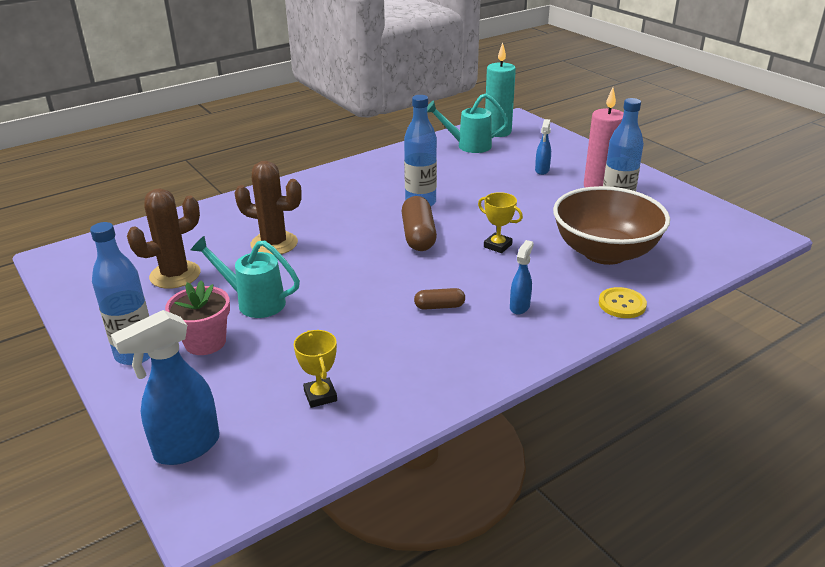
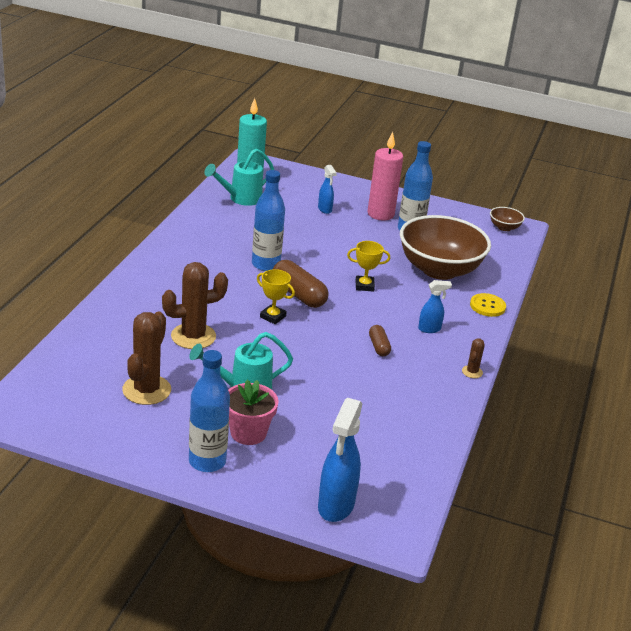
camera: 40 degrees left, 0 degrees up
yellow trophy [294,330,337,408] -> yellow trophy moved to [257,269,295,324]
brown capsule [414,288,465,310] -> brown capsule turned 60 degrees counterclockwise [369,325,391,356]
blue spray bottle [510,240,534,315] -> blue spray bottle turned 90 degrees clockwise [418,280,452,333]
none -> brown cactus [462,338,485,378]
none -> brown bowl [490,207,525,231]

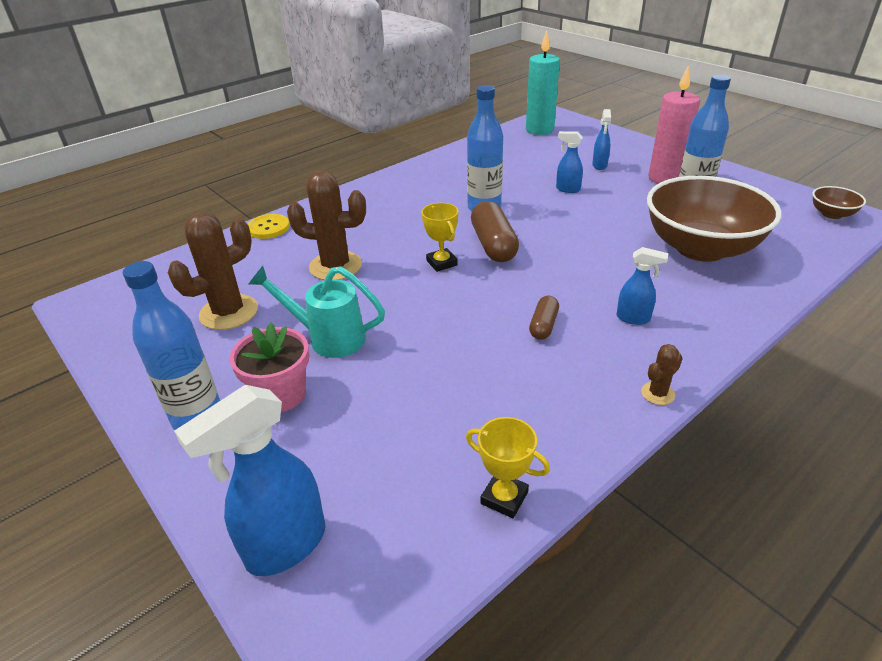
camera: 35 degrees right, 5 degrees up
turquoise watering can [204,148,274,206] -> none
yellow trophy [347,241,390,292] -> yellow trophy moved to [466,417,550,518]
yellow button [470,293,506,317] -> yellow button moved to [248,214,290,239]
none -> blue spray bottle [556,131,583,193]

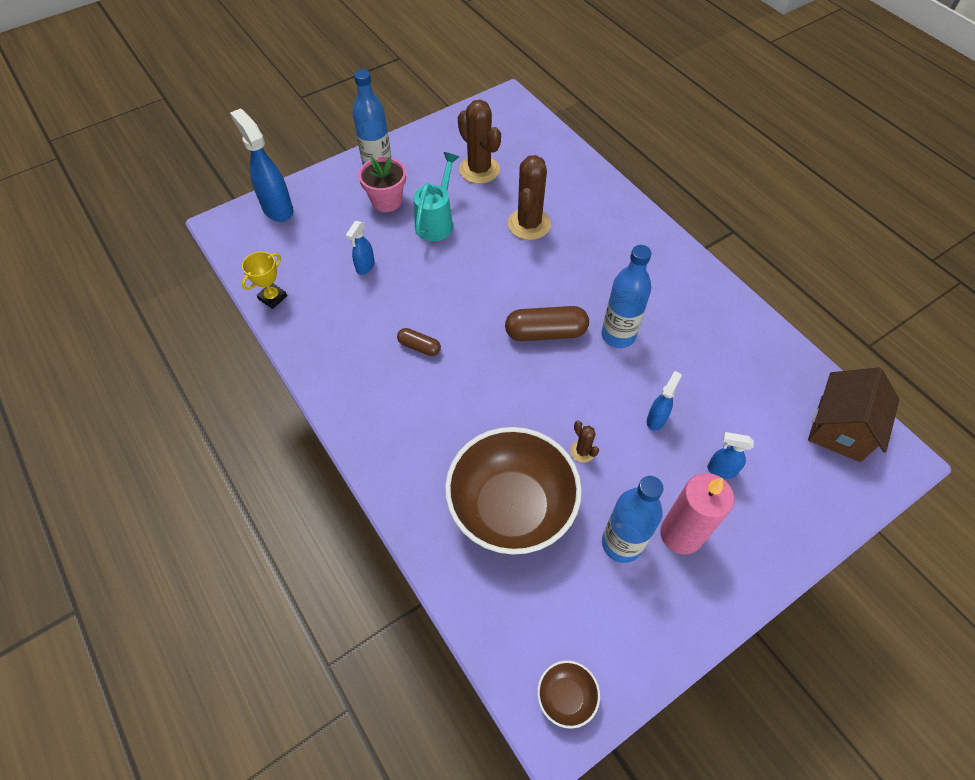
camera: 95 degrees right, 20 degrees up
yellow button [248,214,290,239] -> none
yellow trophy [421,203,458,272] -> none
turquoise candle [526,31,560,135] -> brown house [808,367,899,462]
blue spray bottle [617,247,668,325] -> blue spray bottle moved to [346,221,375,275]
brown cactus [641,344,683,405] -> brown cactus moved to [570,421,599,463]

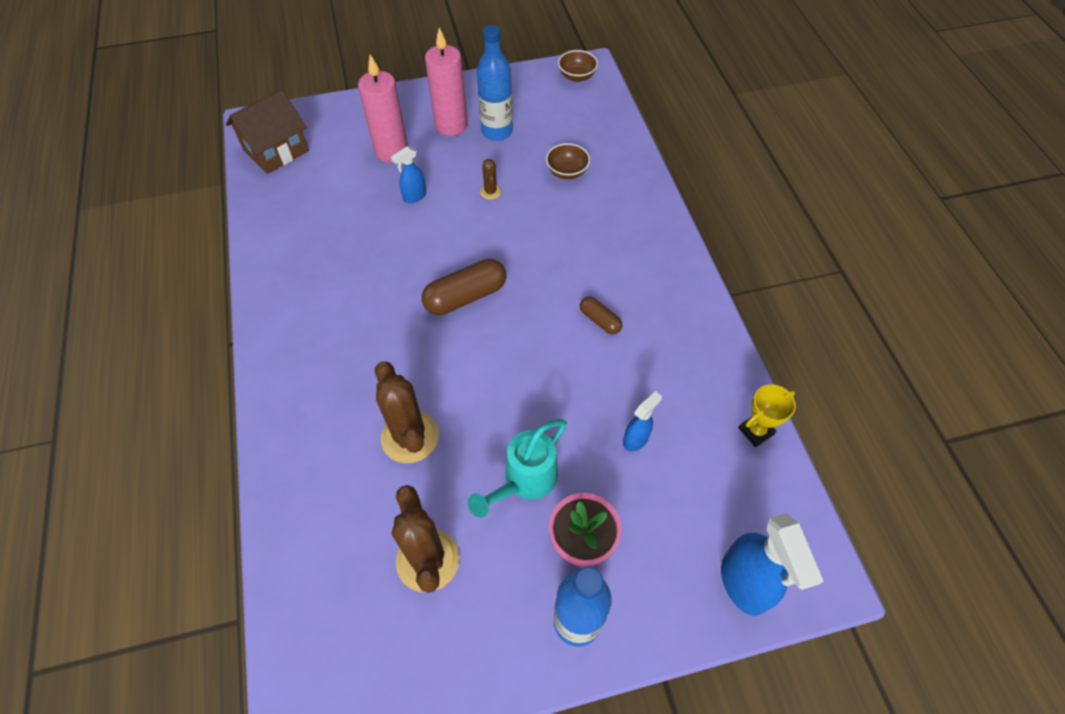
camera: 160 degrees left, 0 degrees up
brown bowl [445,427,582,555] -> brown bowl [546,143,590,179], size x0.42
brown capsule [505,306,589,341] -> brown capsule turned 45 degrees counterclockwise [422,259,506,315]
brown cactus [508,155,551,240] -> brown cactus turned 60 degrees counterclockwise [375,361,439,463]
blue bottle [602,245,651,348] -> none
blue spray bottle [707,432,754,479] -> pink candle [358,55,408,163]

